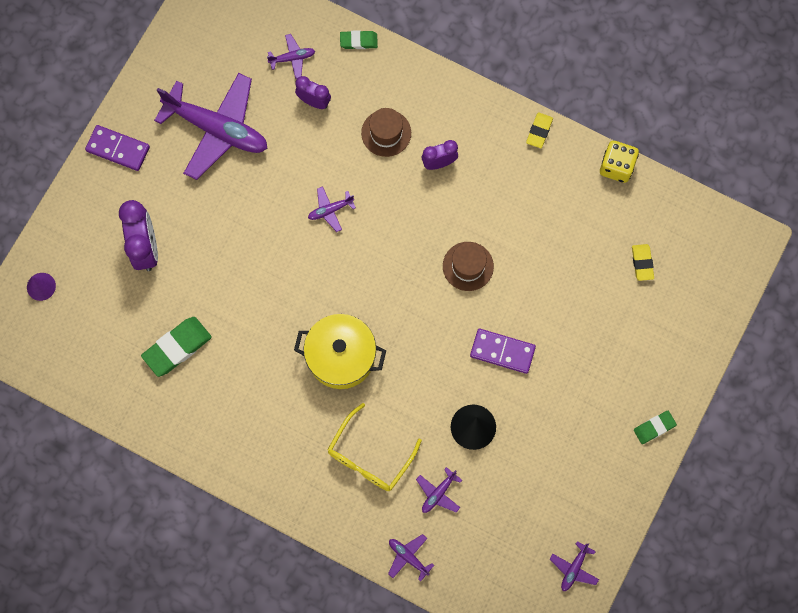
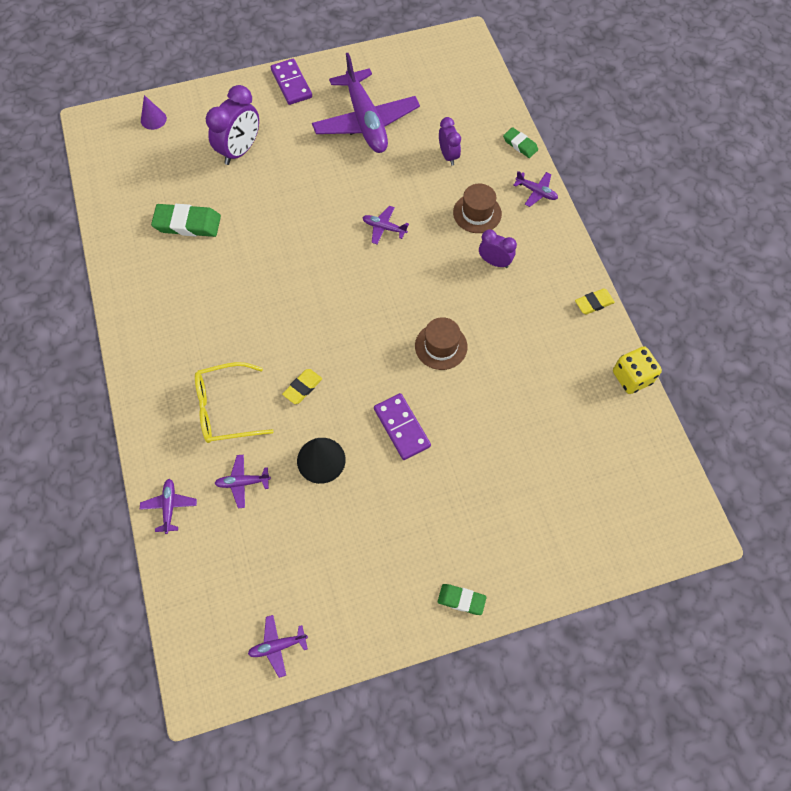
camera: 45 degrees right, 10 degrees down
purple plane [267,34,315,79] -> purple plane moved to [513,171,558,207]
yellow pot [294,314,386,389] -> none
yellow eraser [632,244,654,281] -> yellow eraser moved to [282,369,322,404]

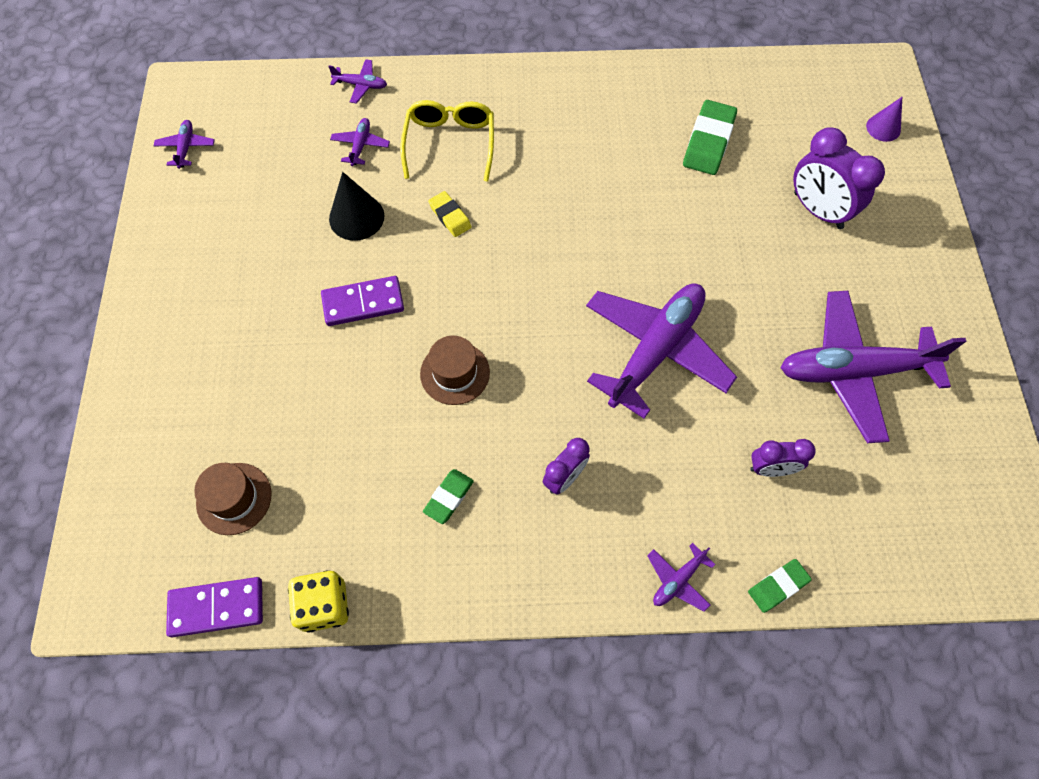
camera: 105 degrees right, 0 degrees up
purple domino [271,59,312,105] -> purple domino moved to [166,577,263,637]
purple plane [363,206,409,244] -> purple plane [586,283,737,418], size x2.42
green eraser [438,584,487,615] -> green eraser moved to [423,469,474,524]
brown hat [453,183,502,233] -> brown hat moved to [194,463,272,535]
yellow eraser [575,289,615,314] -> none

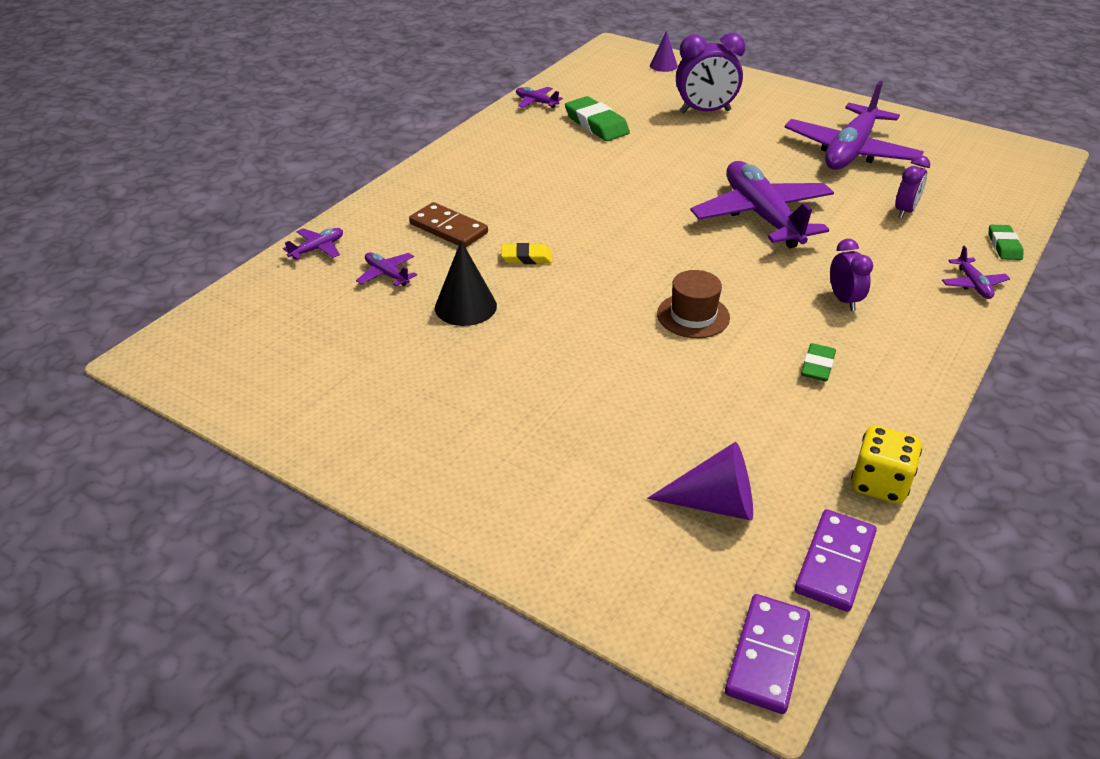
camera: 55 degrees left, 25 degrees down
purple plane [153,120,215,169] -> purple plane moved to [516,87,563,108]
brown hat [194,463,272,535] -> purple cone [647,442,753,521]
purple domino [321,276,404,326] -> purple domino moved to [725,594,810,714]
yellow glasses [400,100,494,182] -> brown domino [409,202,488,248]
green eraser [423,469,474,524] -> green eraser turned 45 degrees clockwise [801,343,836,382]

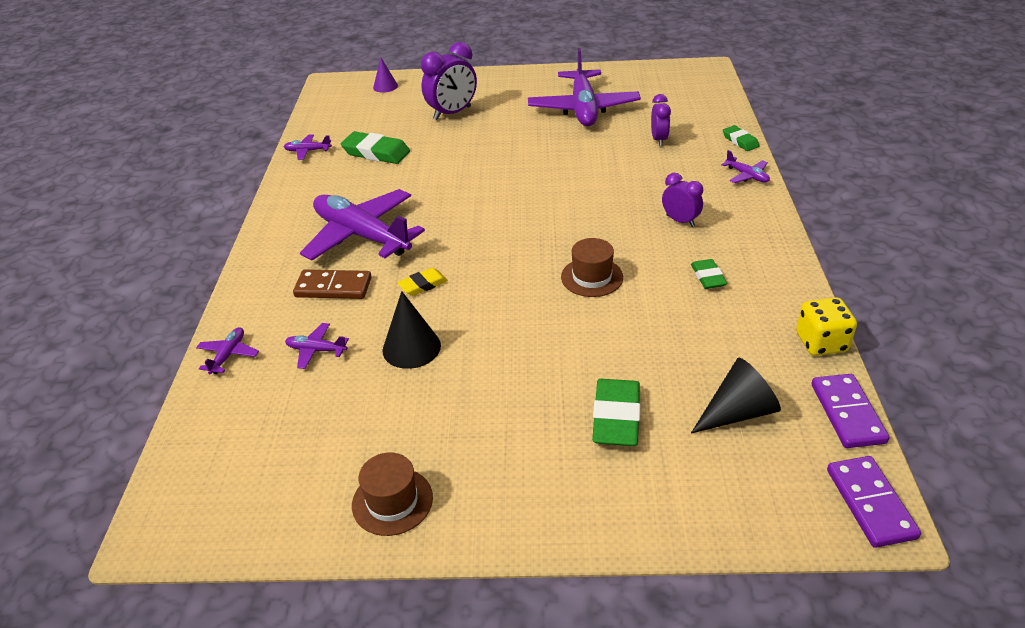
camera: 30 degrees left, 0 degrees up
purple cone [647,442,753,521] -> black cone [691,358,781,433]
purple plane [691,161,834,248] -> purple plane moved to [300,189,425,261]
none -> brown hat [352,452,433,536]
none -> green eraser [592,379,640,446]

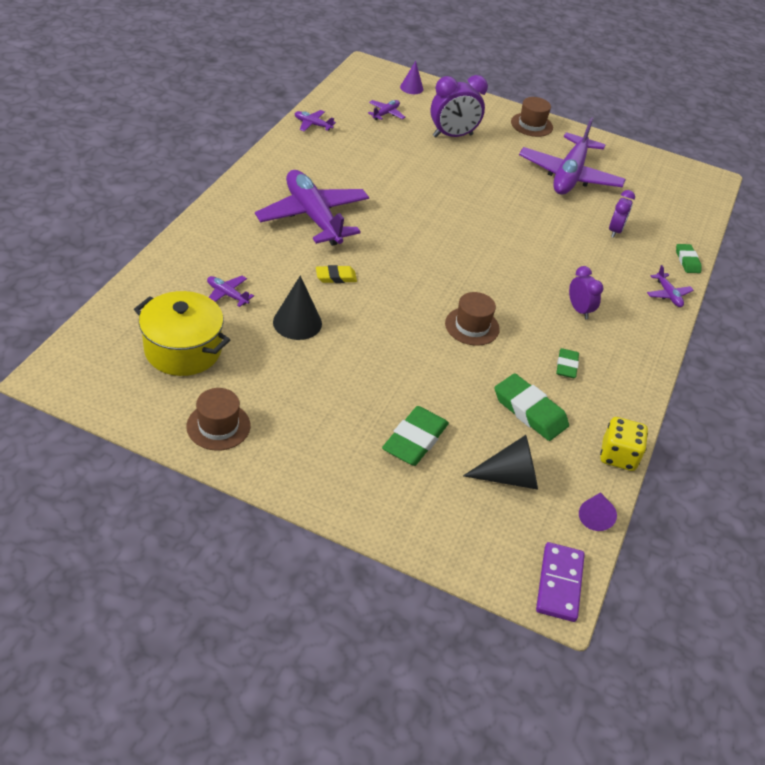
camera: 15 degrees right, 5 degrees up
purple plane [196,327,259,374] -> purple plane moved to [368,100,405,120]
brown domino [293,270,372,299] -> none
green eraser [341,131,410,164] -> green eraser moved to [494,373,569,441]
purple domino [811,374,889,448] -> purple cone [579,492,617,531]
none -> yellow pot [134,291,230,376]
none -> brown hat [511,97,553,137]

